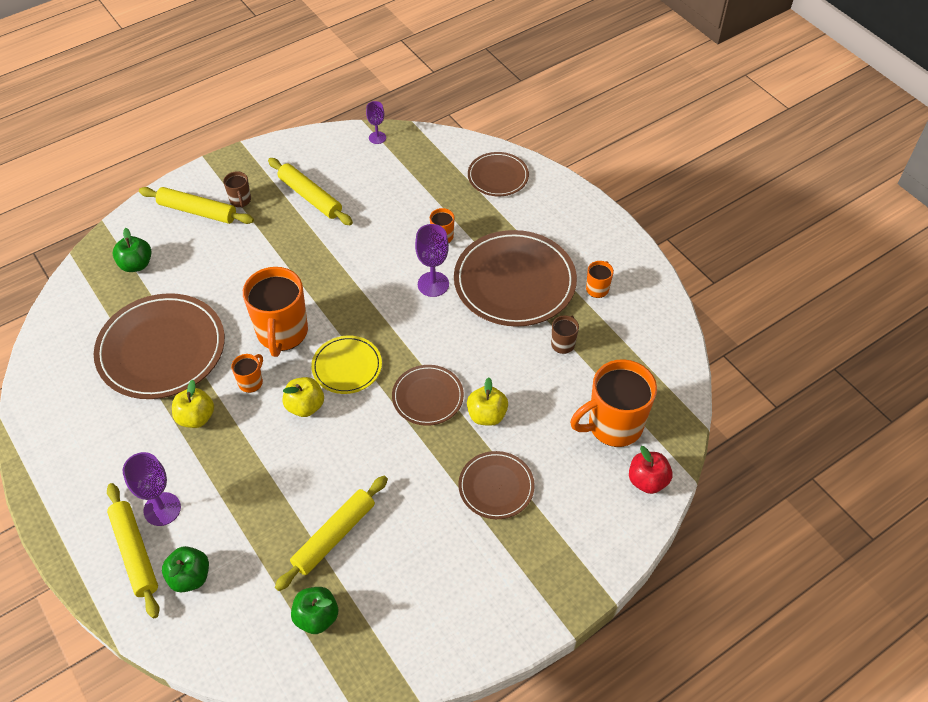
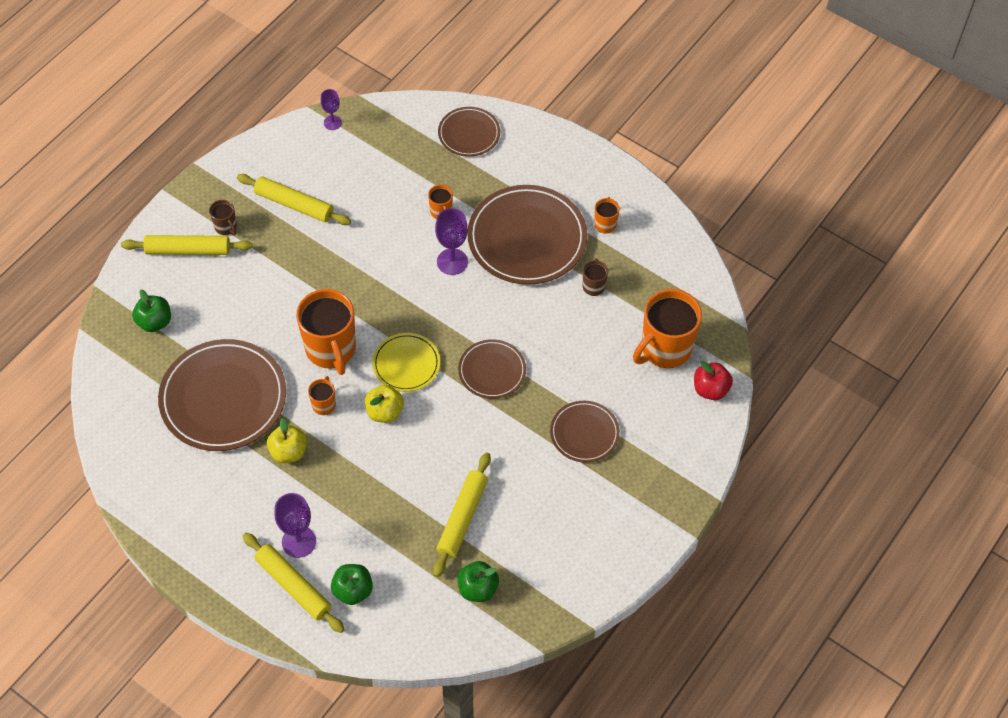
camera: 20 degrees left, 5 degrees up
yellow apple [467,378,508,426] -> none

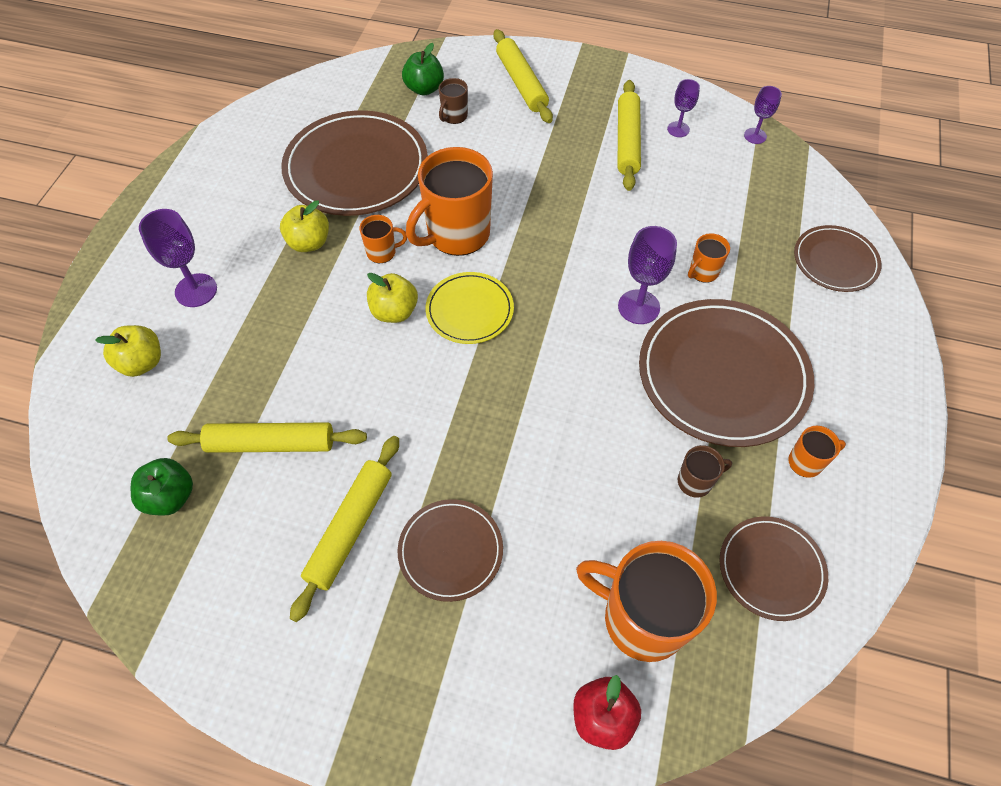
camera: 70 degrees right, 0 degrees up
brown mug [209,200,237,235] -> brown mug moved to [439,78,468,124]
yellow rolling pin [243,533,345,633] -> yellow rolling pin moved to [290,436,399,622]
green apple [331,564,373,605] -> yellow apple [95,325,161,377]
brown plate [458,339,526,399] -> brown plate moved to [720,516,828,621]
none -> purple goblet [667,79,700,137]

